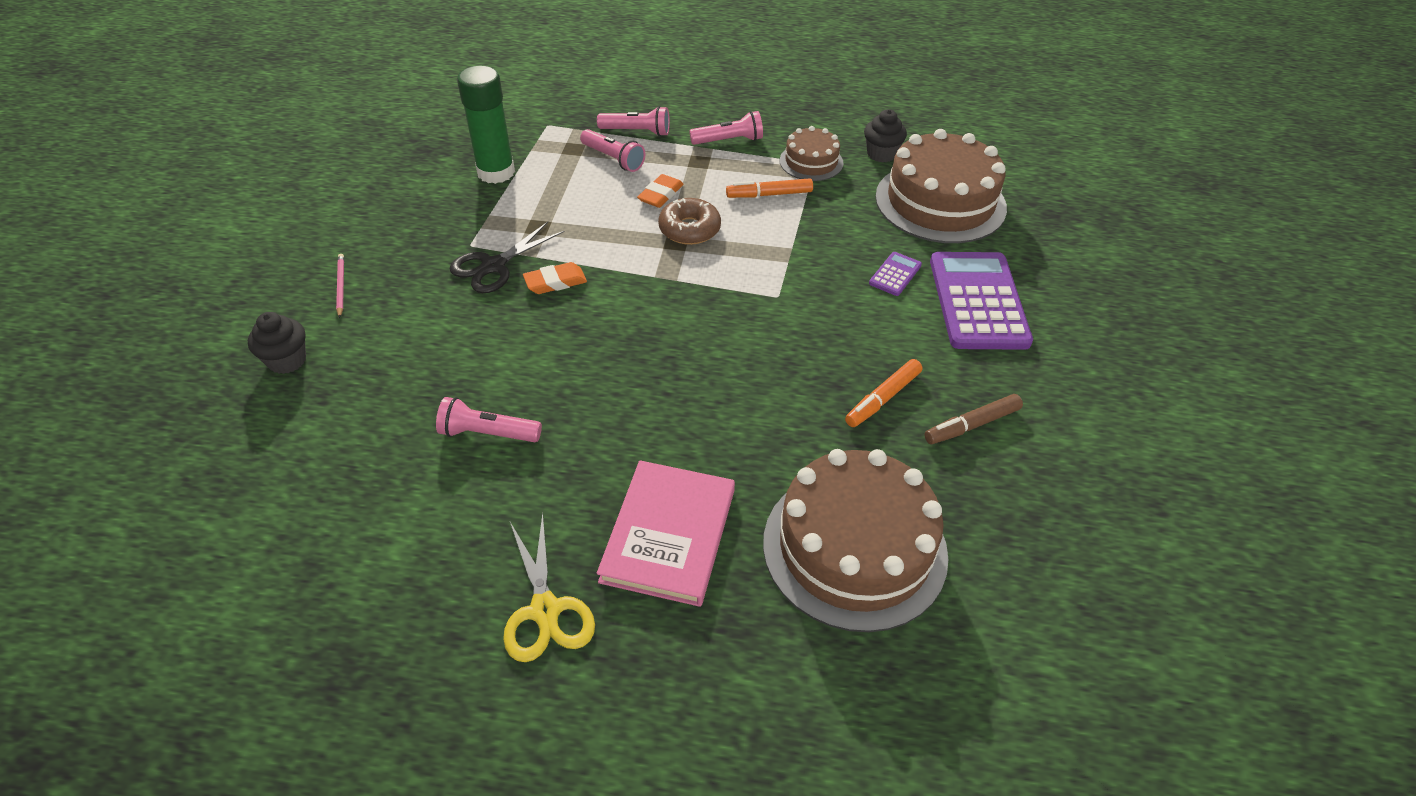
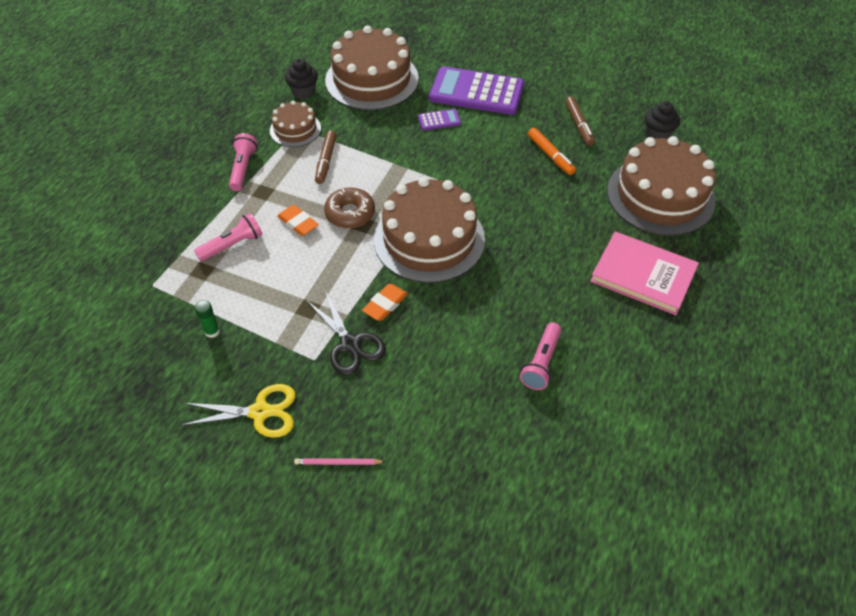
camera: 75 degrees left, 5 degrees up
black cupcake [248,312,306,374] -> black cupcake moved to [645,101,680,139]
green glue stick [457,66,515,184] -> green glue stick [195,300,220,338], size x0.42
yellow scissors [503,513,595,662] -> yellow scissors moved to [181,384,296,438]
orange eraser [523,262,587,294] -> orange eraser turned 45 degrees clockwise [362,284,408,321]
pink flashlight [597,106,670,136] -> none
orange marker [726,178,813,198] -> brown marker [315,130,337,184]
purple calculator [869,252,922,296] -> purple calculator turned 120 degrees clockwise [418,109,461,131]
none -> brown cake [374,177,485,283]

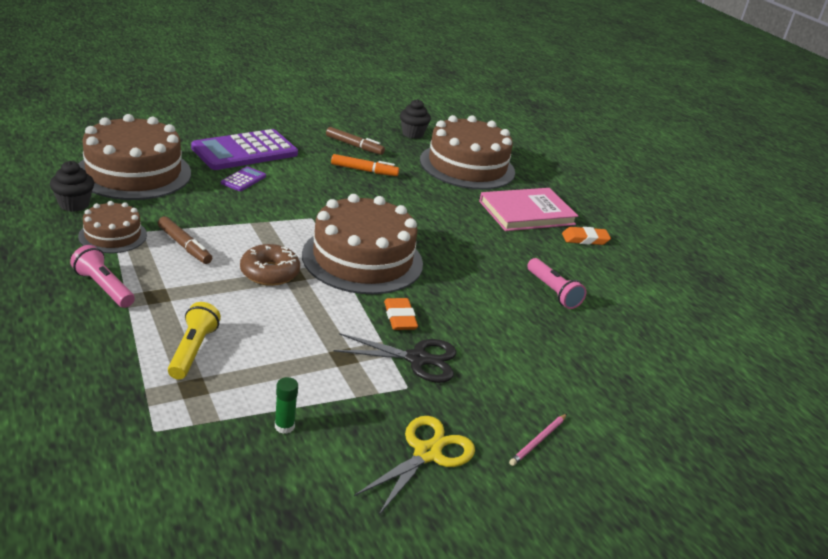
camera: 55 degrees left, 20 degrees down
pink flashlight [194,213,263,261] -> yellow flashlight [168,302,221,379]
orange eraser [277,205,319,236] -> orange eraser moved to [562,227,611,245]

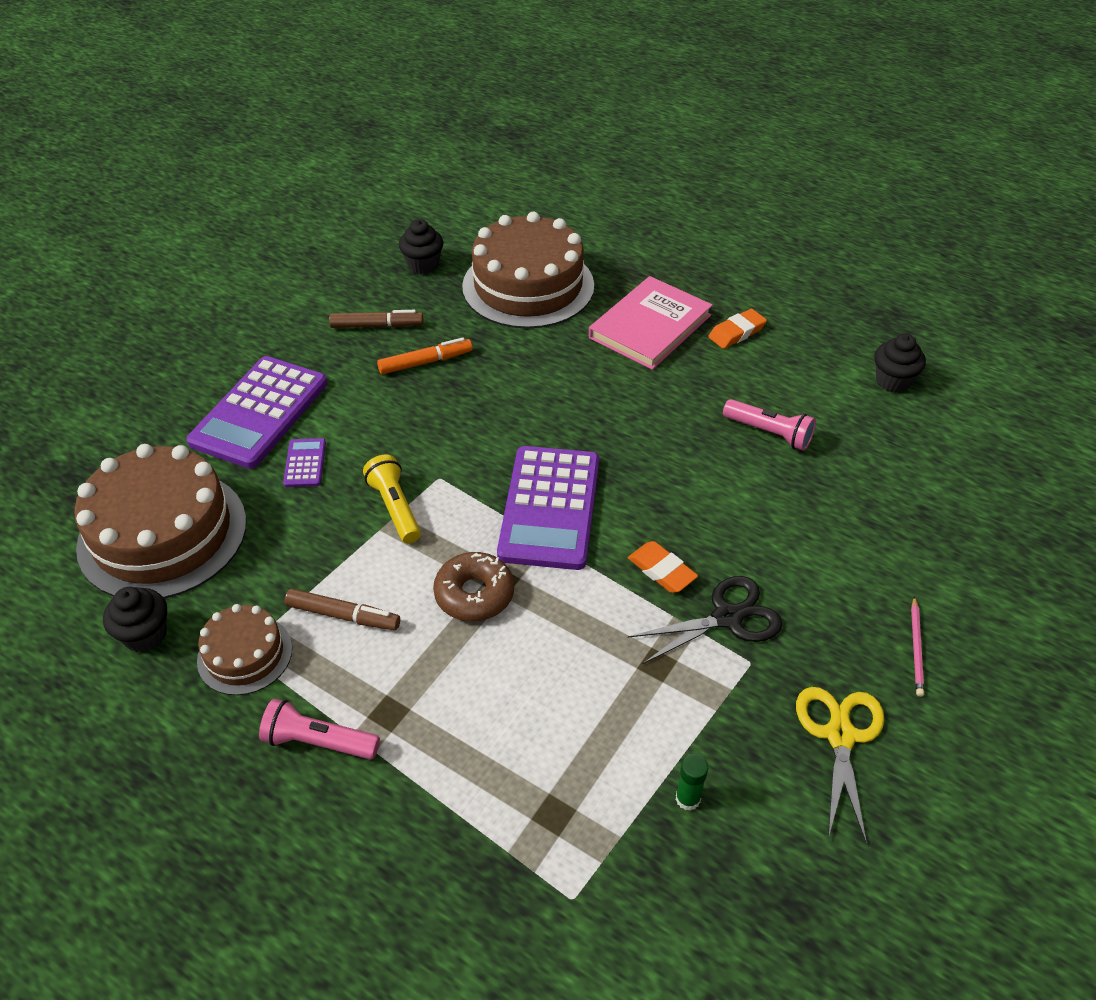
camera: 25 degrees left, 15 degrees up
yellow flashlight [168,302,221,379] -> yellow flashlight moved to [363,455,421,543]
brown cake [302,194,423,294] -> purple calculator [497,446,599,570]
none -> black cupcake [874,334,926,393]

